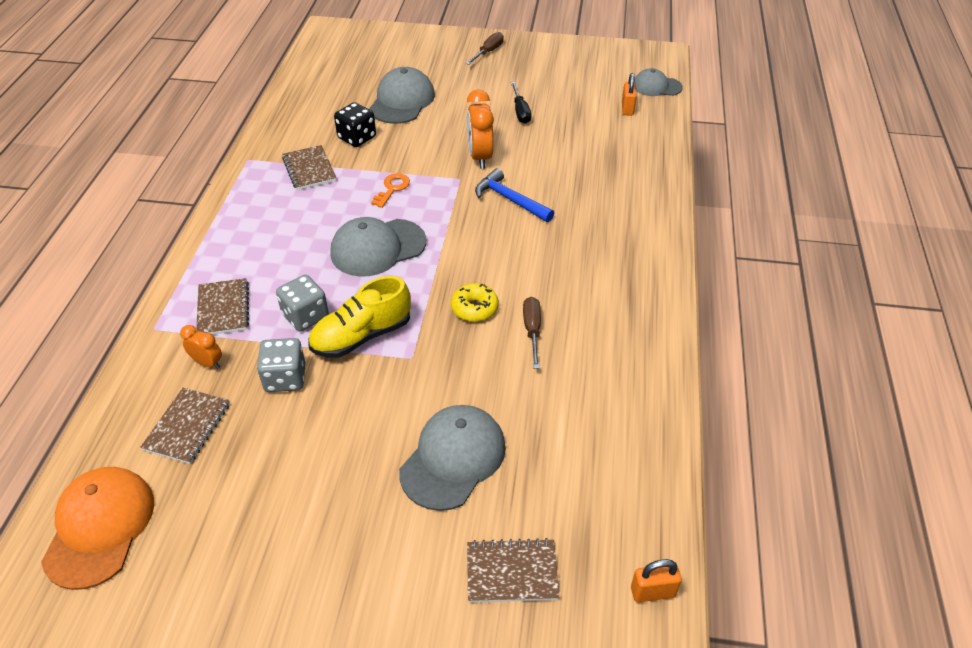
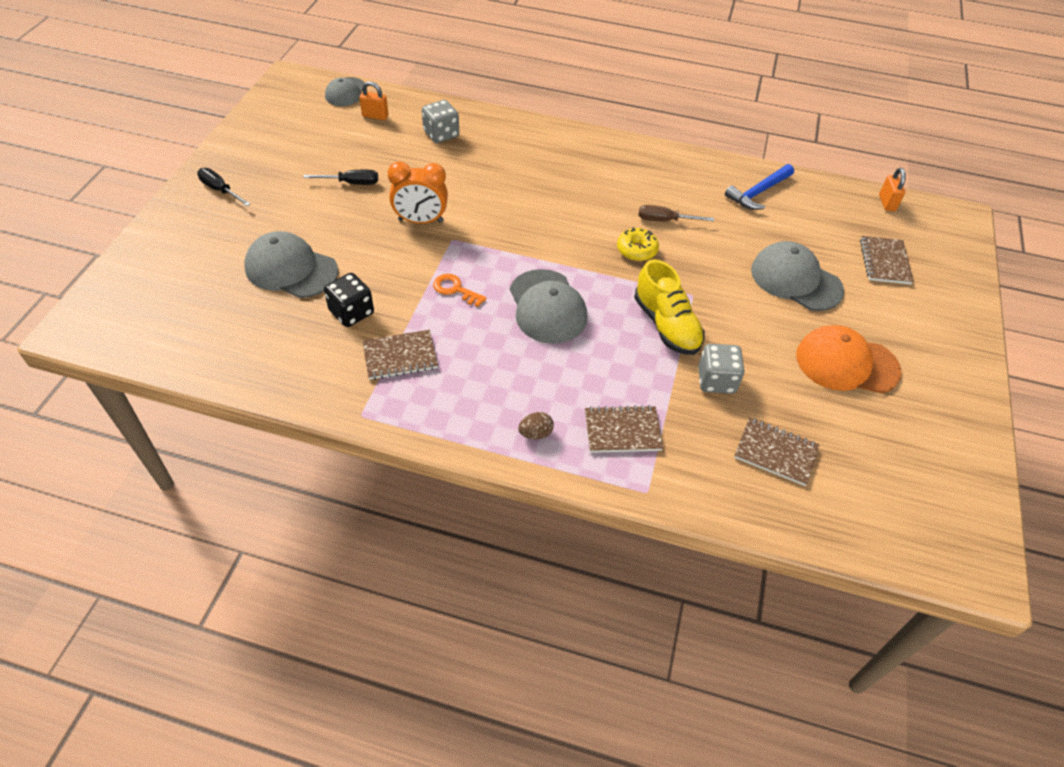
camera: 85 degrees left, 5 degrees up
orange cap [41,467,154,590] -> orange cap moved to [796,325,902,394]
orange clock [180,325,222,369] -> none
grey dice [276,275,329,331] -> grey dice moved to [422,100,459,143]
brown screwdriver [465,32,504,65] -> black screwdriver [197,168,250,206]
blue hammer [475,168,554,222] -> blue hammer moved to [725,164,794,210]
none -> brown egg [518,412,554,440]

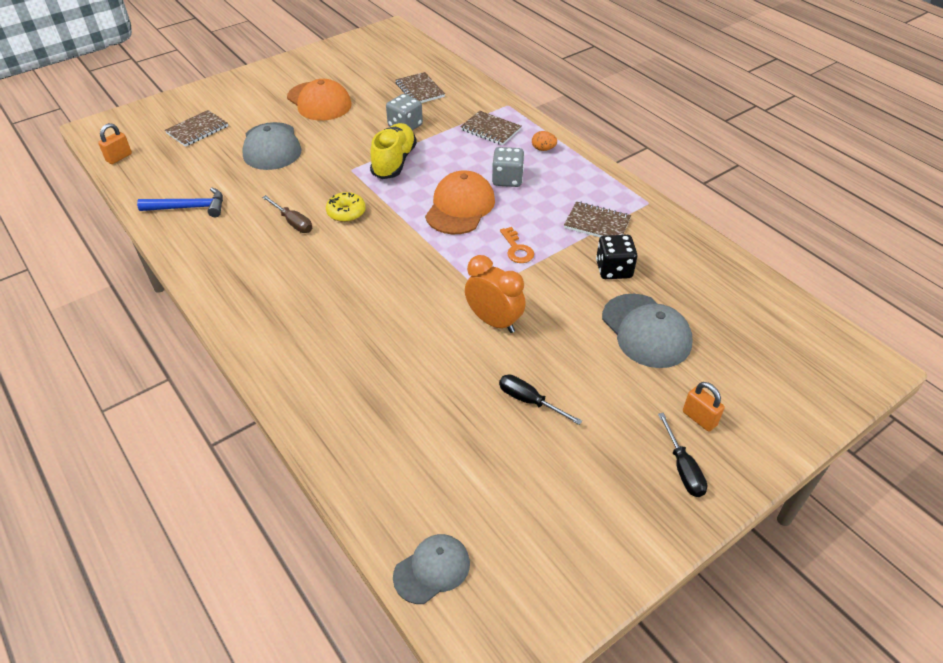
camera: 140 degrees left, 5 degrees down
orange padlock [360,81,388,120] -> orange padlock moved to [683,382,725,432]
grey dice [422,100,459,143] -> grey dice moved to [492,147,524,187]
grey cap [510,269,587,344] -> orange cap [425,170,495,234]
brown egg [518,412,554,440] -> orange egg [532,131,557,151]

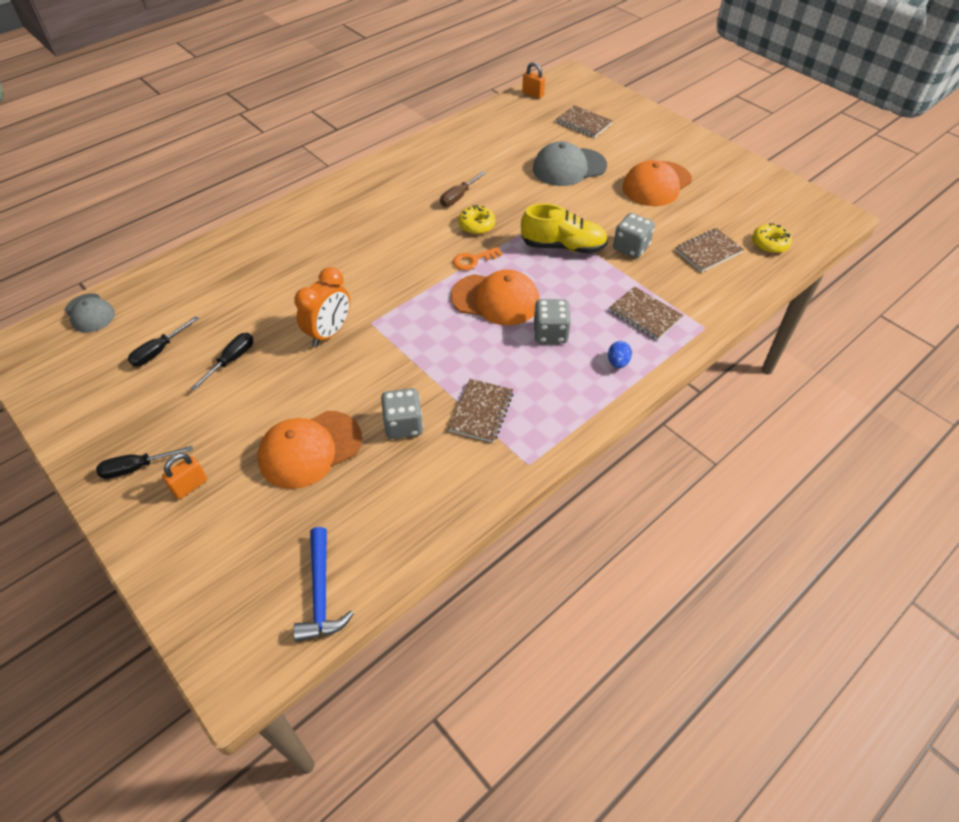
camera: 85 degrees right, 5 degrees up
blue hammer [137,188,223,217] -> blue hammer moved to [293,527,354,642]
brown notebook [460,111,522,145] -> brown notebook turned 75 degrees counterclockwise [609,286,683,340]
orange key [500,227,534,263] -> orange key moved to [453,247,502,270]
orange egg [532,131,557,151] -> blue egg [608,341,632,368]
black dice [596,235,637,279] -> grey dice [381,388,423,439]
grey cap [602,294,692,368] -> orange cap [258,411,362,489]
none -> black screwdriver [128,316,199,367]
none -> yellow donut [752,223,792,254]

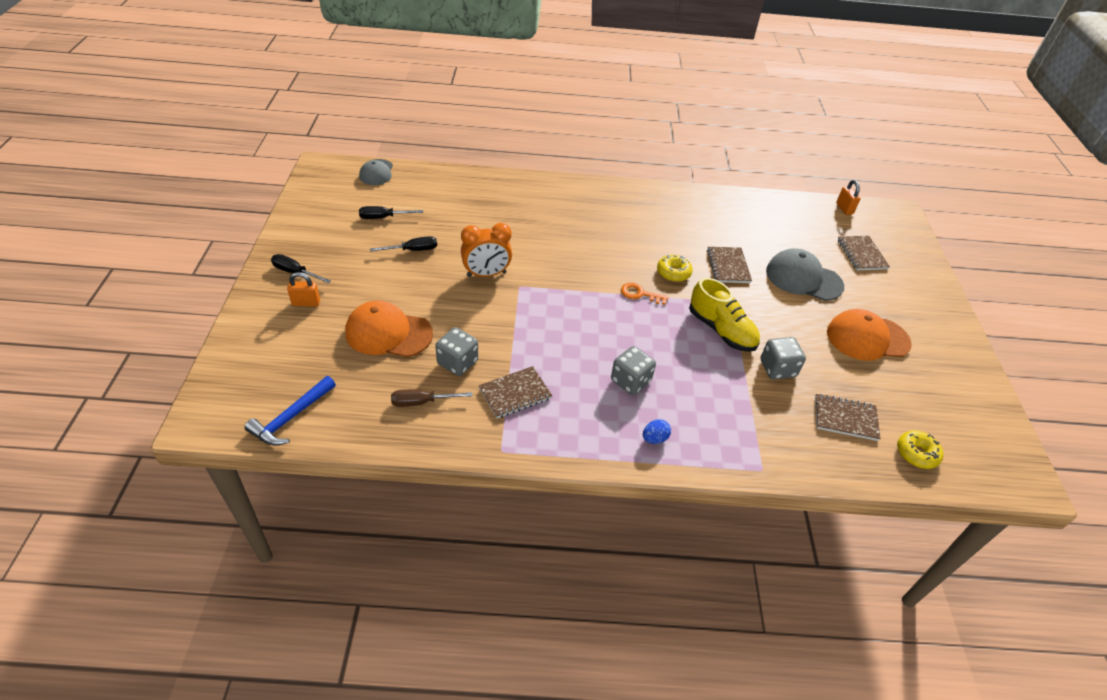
camera: 40 degrees right, 5 degrees down
brown screwdriver [440,171,486,207] -> brown screwdriver moved to [391,389,473,407]
orange cap [451,270,540,325] -> none
brown notebook [609,286,683,340] -> brown notebook moved to [707,247,752,283]

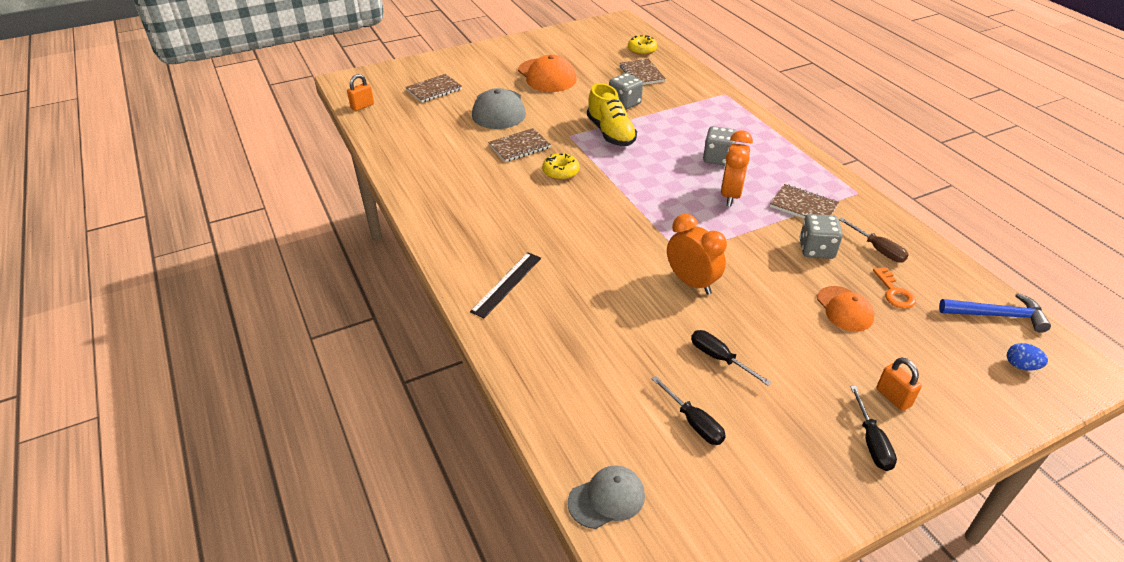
camera: 115 degrees left, 5 degrees down
orange cap [345,300,433,357] -> orange cap [817,286,874,332], size x0.63
orange key [621,283,668,305] -> orange key moved to [873,267,916,309]
blue egg [643,419,671,444] -> blue egg moved to [1007,343,1048,371]
yellow shoe [689,278,760,352] -> yellow shoe turned 135 degrees clockwise [587,83,637,146]
none -> black ruler [470,253,541,318]
none -> orange clock [721,130,753,206]

